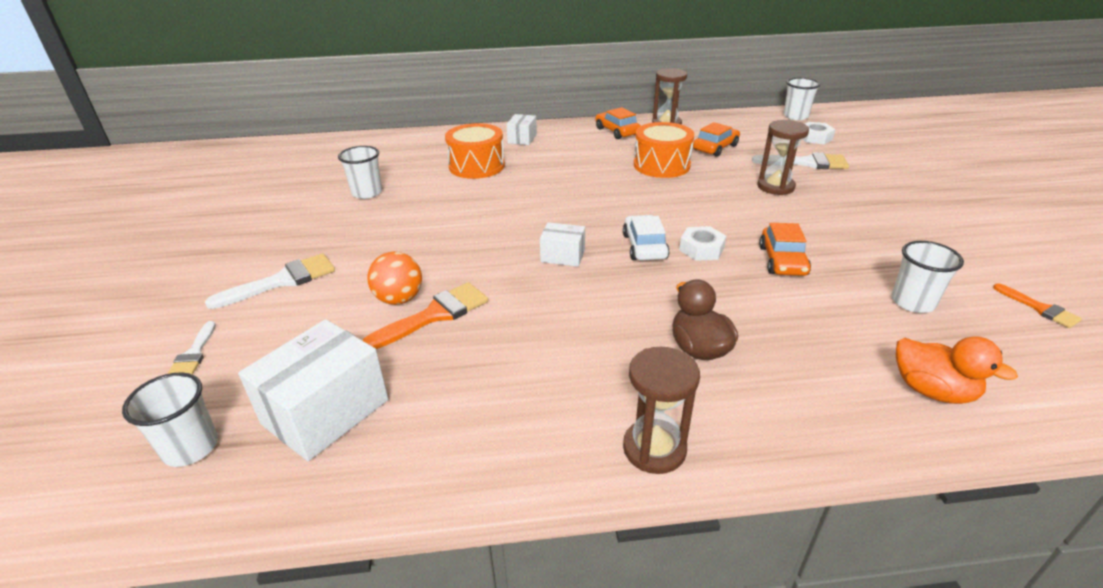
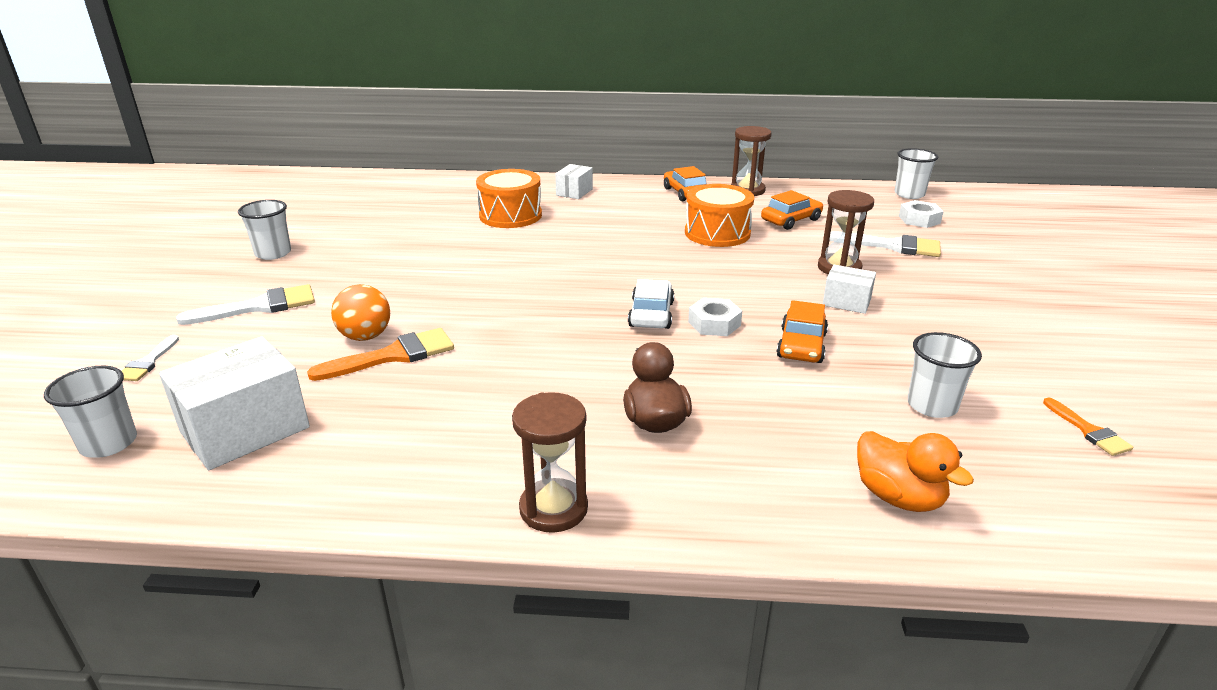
camera: 10 degrees right, 5 degrees down
white cup [338,146,382,199] -> white cup moved to [238,200,291,260]
white box [540,222,585,267] -> white box moved to [823,265,876,314]

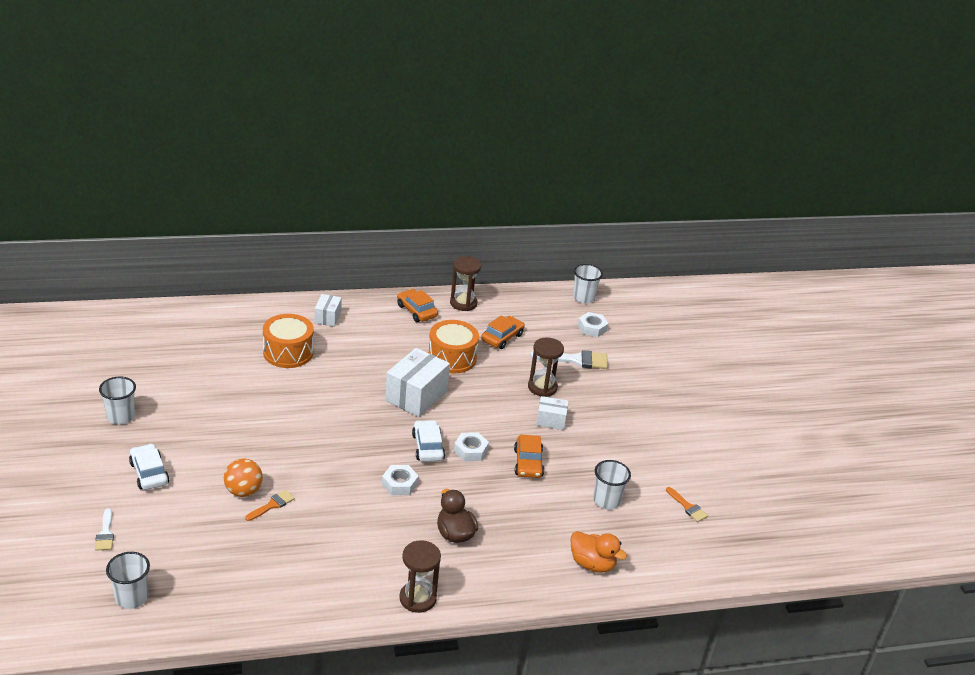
camera: 20 degrees left, 5 degrees up
white box [159,336,310,470] -> white box moved to [385,348,450,417]
white brush [176,284,315,325] -> white car [129,444,169,490]
orange brush [307,328,454,381] -> orange brush [245,490,295,521], size x0.58
none -> white nut [382,465,419,495]

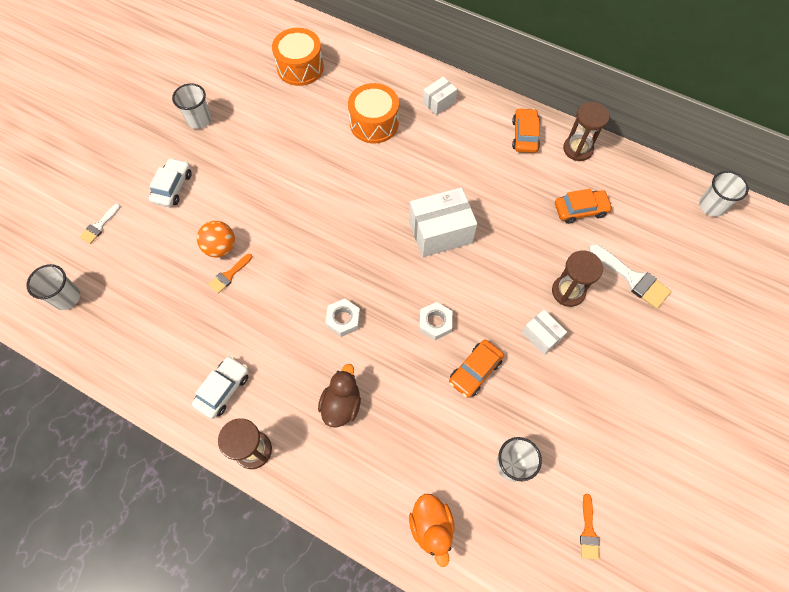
camera: 45 degrees right, 30 degrees up
orange brush [245,490,295,521] -> orange brush turned 135 degrees clockwise [208,254,252,294]
white car [412,420,445,462] -> white car moved to [192,356,249,419]
orange drum [428,320,479,373] -> orange drum moved to [272,28,324,86]
white nut [578,312,608,337] -> none

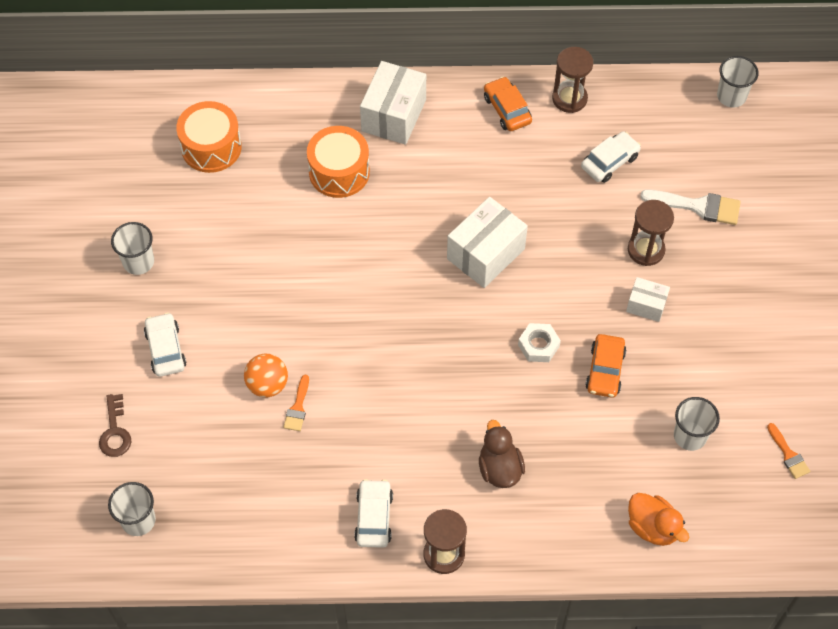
camera: 30 degrees left, 5 degrees down
white brush [80,204,121,244] -> brown key [99,394,132,457]
white nut [325,299,360,337] -> none
white box [423,77,457,115] -> white box [360,61,426,145], size x1.83
orange car [555,189,613,224] -> white car [581,131,641,183]

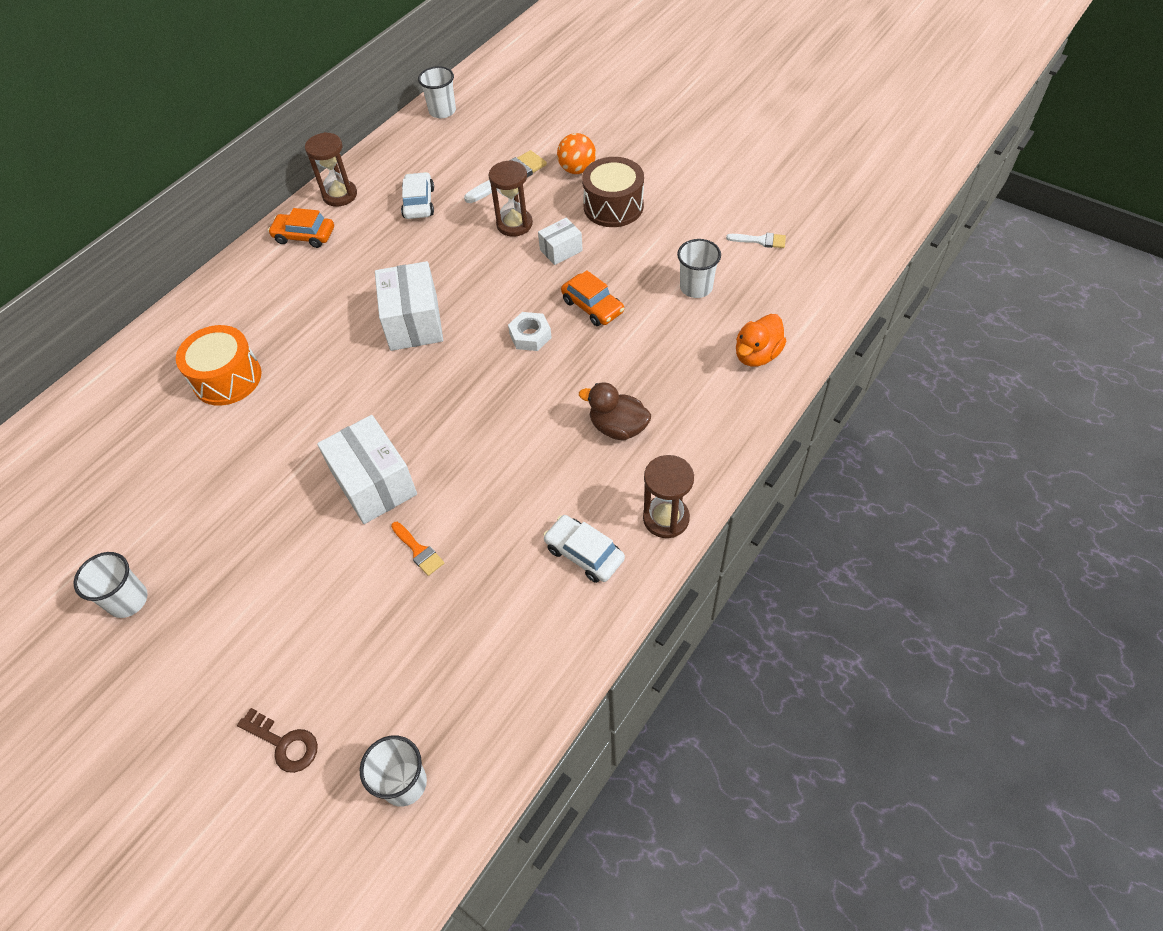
camera: 50 degrees left, 5 degrees down
white car [144,313,186,377] -> none
orange drum [176,101,242,173] -> none
orange ball [244,354,288,397] -> orange ball moved to [557,133,596,174]
white box [360,61,426,145] -> white box moved to [317,415,417,524]
orange duck [628,493,689,546] -> orange duck turned 135 degrees clockwise [736,314,786,367]
orange brush [767,423,810,479] -> white brush [726,233,786,248]
none -> brown drum [582,157,644,227]

